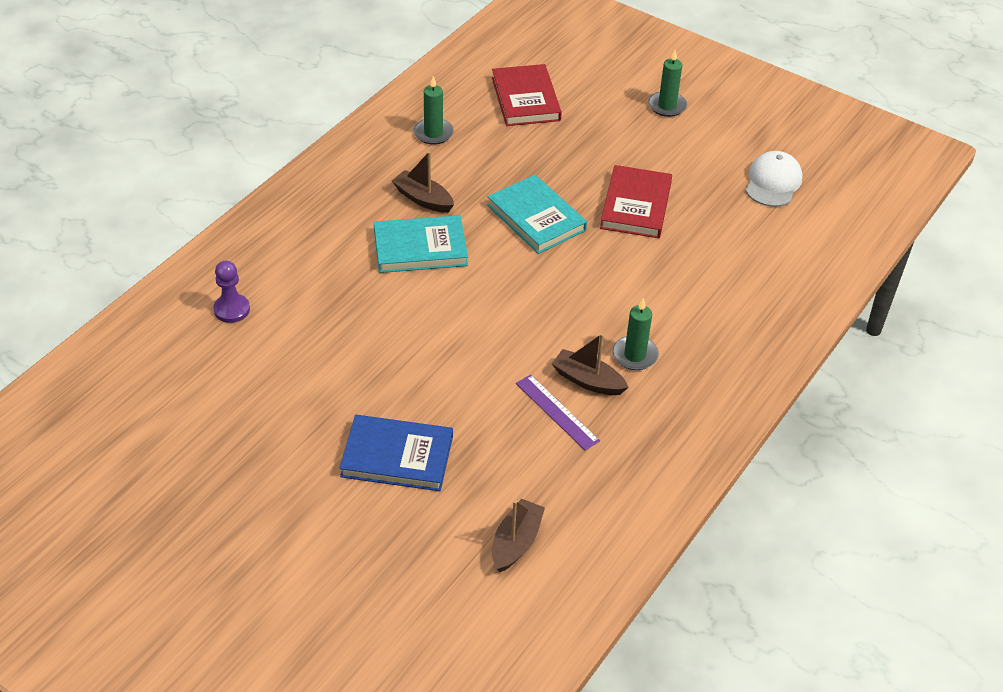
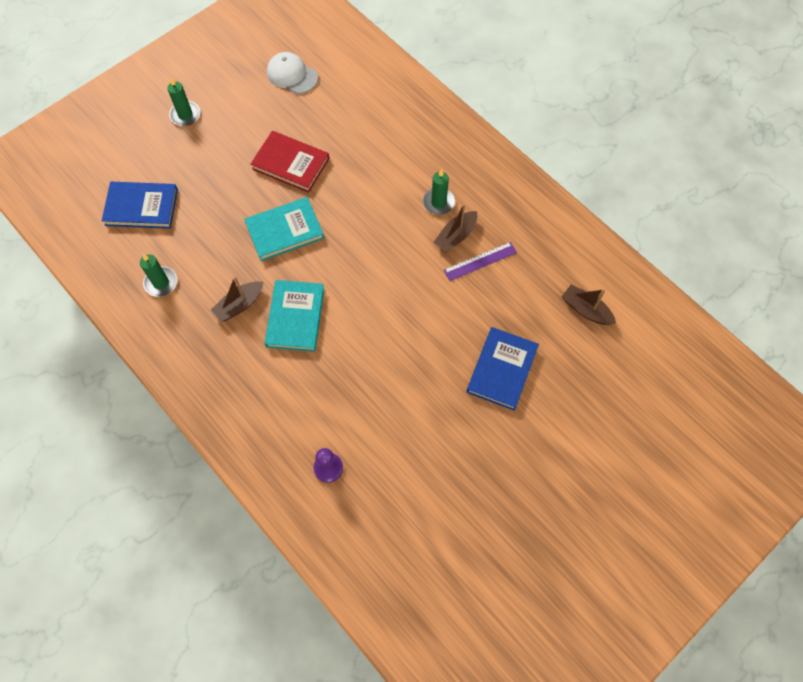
camera: 75 degrees left, 20 degrees up
red book [492,64,562,126] -> blue book [102,182,178,229]

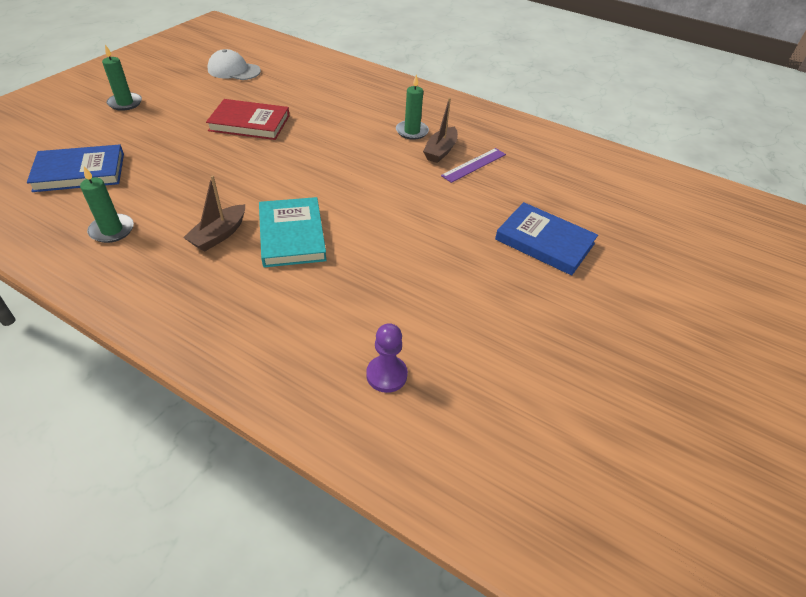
camera: 20 degrees left, 20 degrees down
turquoise book [244,197,324,261] -> none
blue book [466,327,539,411] -> blue book turned 60 degrees counterclockwise [495,202,598,276]
brown boat [562,285,616,325] -> none

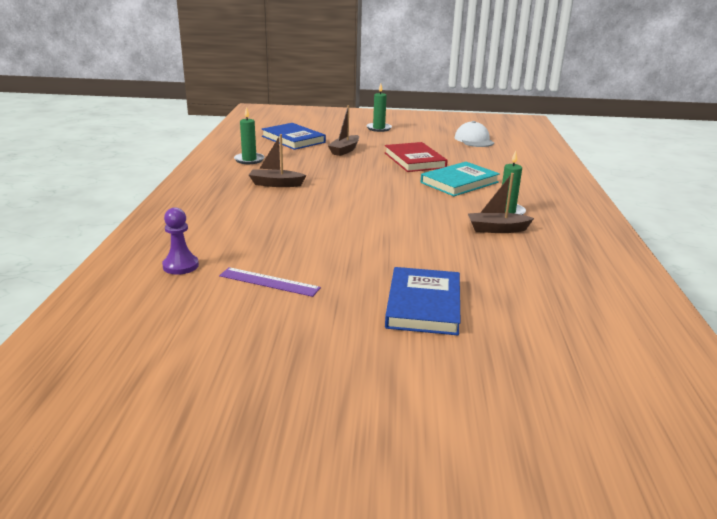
camera: 65 degrees right, 20 degrees down
turquoise book [259,197,327,267] -> turquoise book moved to [421,162,500,196]
purple ruler [441,148,506,183] -> purple ruler moved to [219,267,321,297]
none -> brown boat [328,105,359,156]

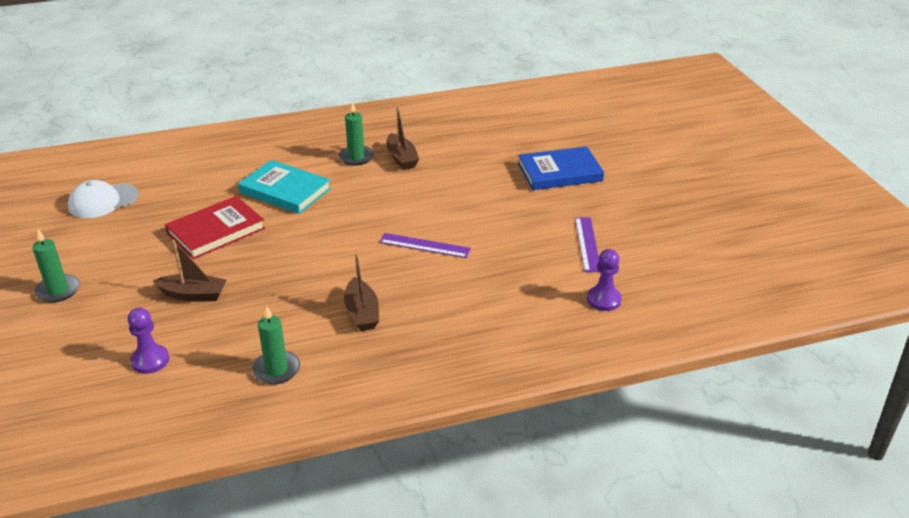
camera: 110 degrees left, 10 degrees up
blue book [262,123,326,150] -> purple pawn [128,308,169,374]
none -> purple ruler [379,233,471,258]

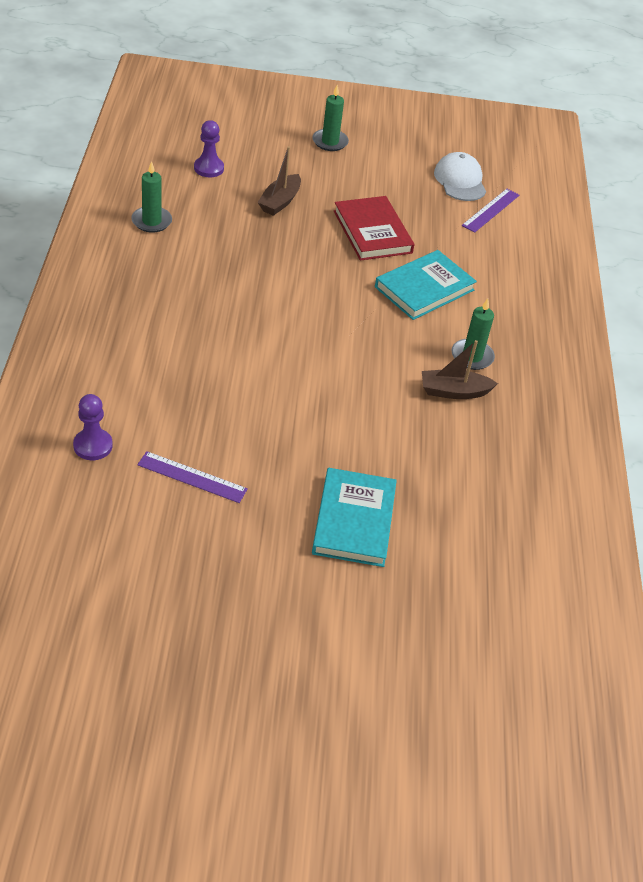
camera: 105 degrees right, 10 degrees up
brown boat [344,253,379,331] -> none
purple ruler [379,233,471,258] -> purple ruler moved to [462,189,519,233]
blue book [518,146,604,190] -> turquoise book [312,468,397,567]

